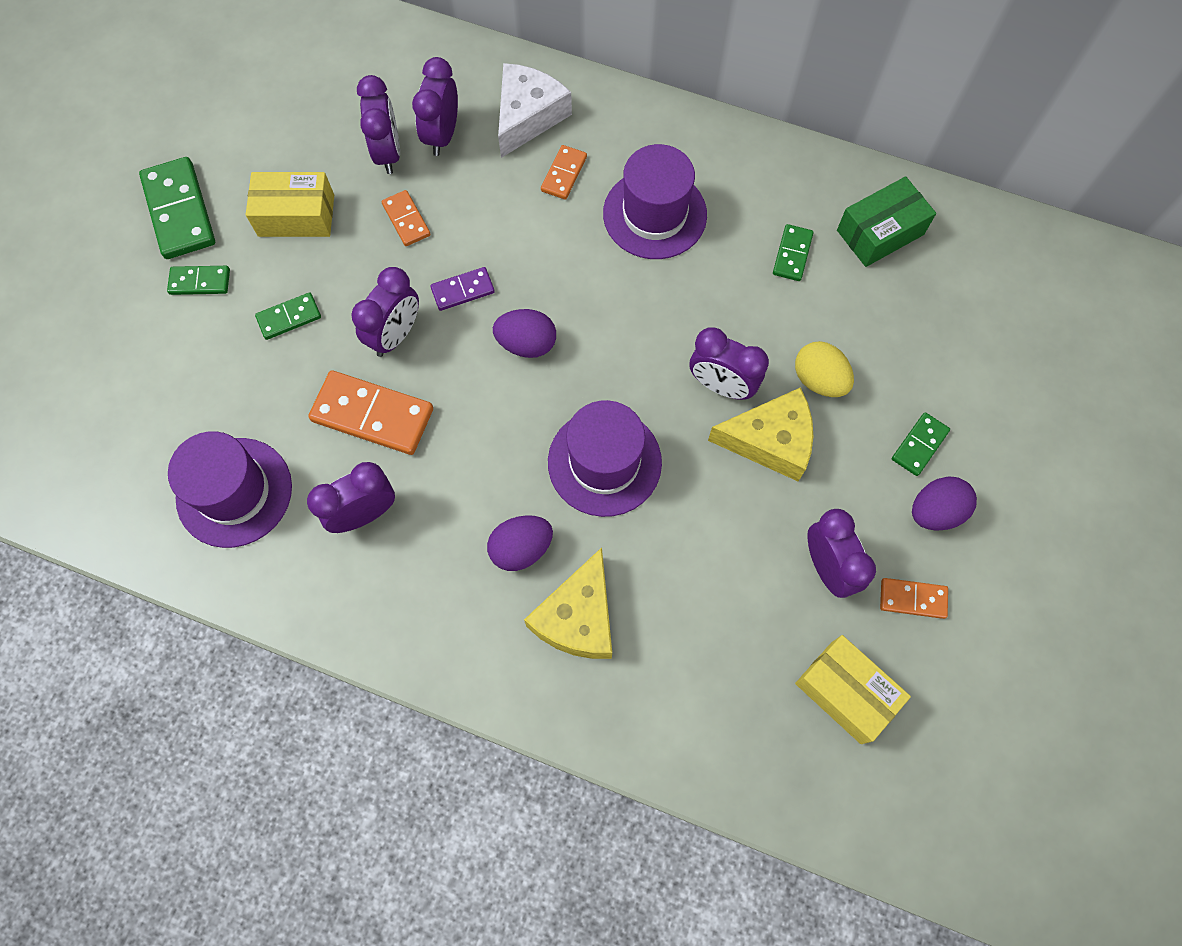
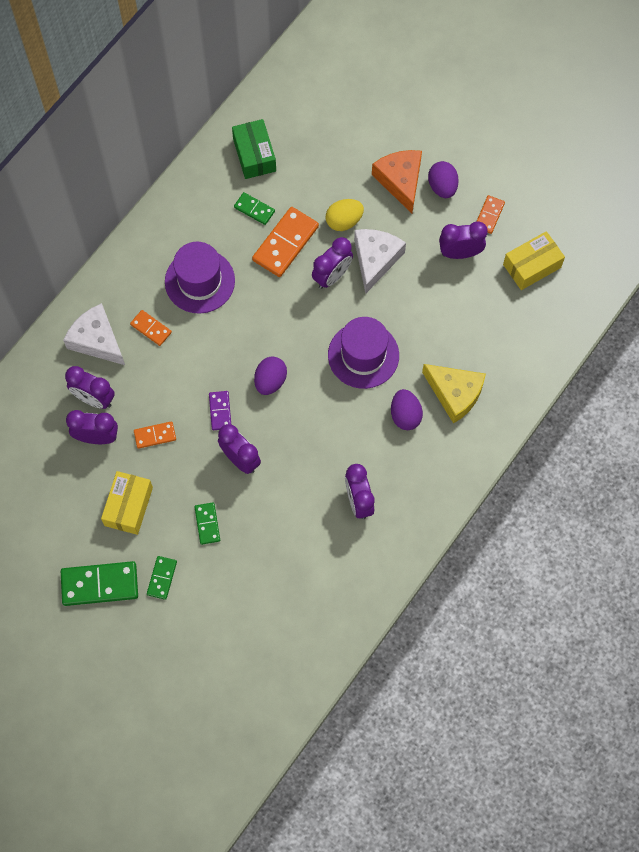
camera: 75 degrees left, 0 degrees up
purple hat [168,431,292,548] -> none
orange domino [308,370,433,455] -> orange domino moved to [252,207,319,277]
yellow cheese [708,387,813,481] -> white cheese [354,229,406,294]
green domino [892,412,950,476] -> orange cheese [372,150,422,213]

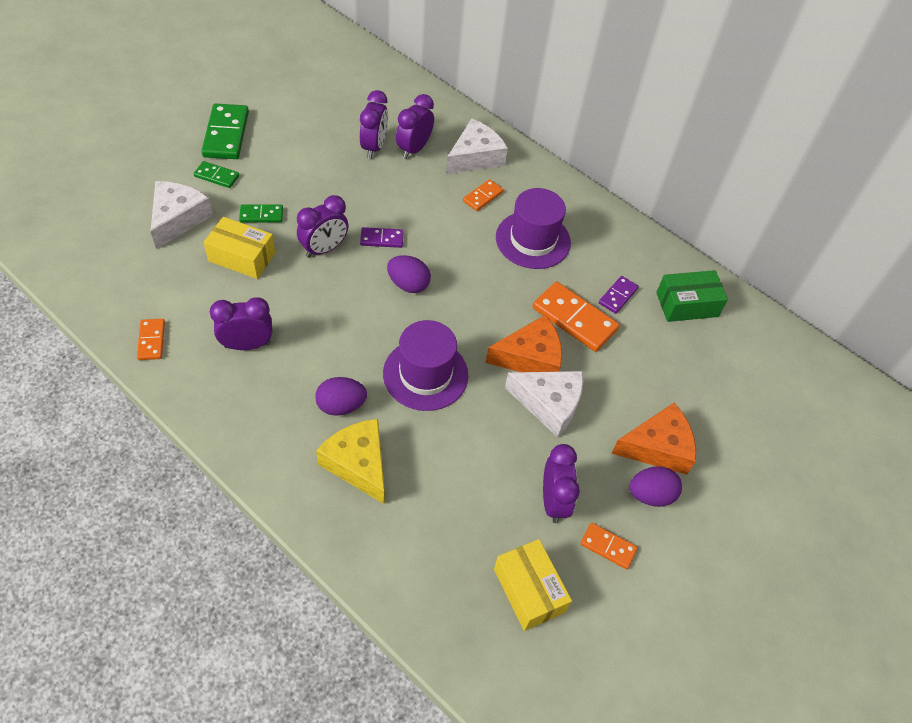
camera: 90 degrees right, 15 degrees down
yellow box [101,471,153,535] -> yellow box moved to [204,217,275,279]
orange domino [134,421,176,449] -> orange domino moved to [137,319,165,360]
green domino [234,192,275,225] -> purple domino [599,276,639,314]
purple clock [312,237,353,289] -> orange cheese [485,315,562,372]
yellow egg [326,199,364,231] -> none
yellow cheese [422,364,486,424] -> yellow cheese turned 105 degrees clockwise [316,419,385,504]
none -> white cheese [151,181,213,249]

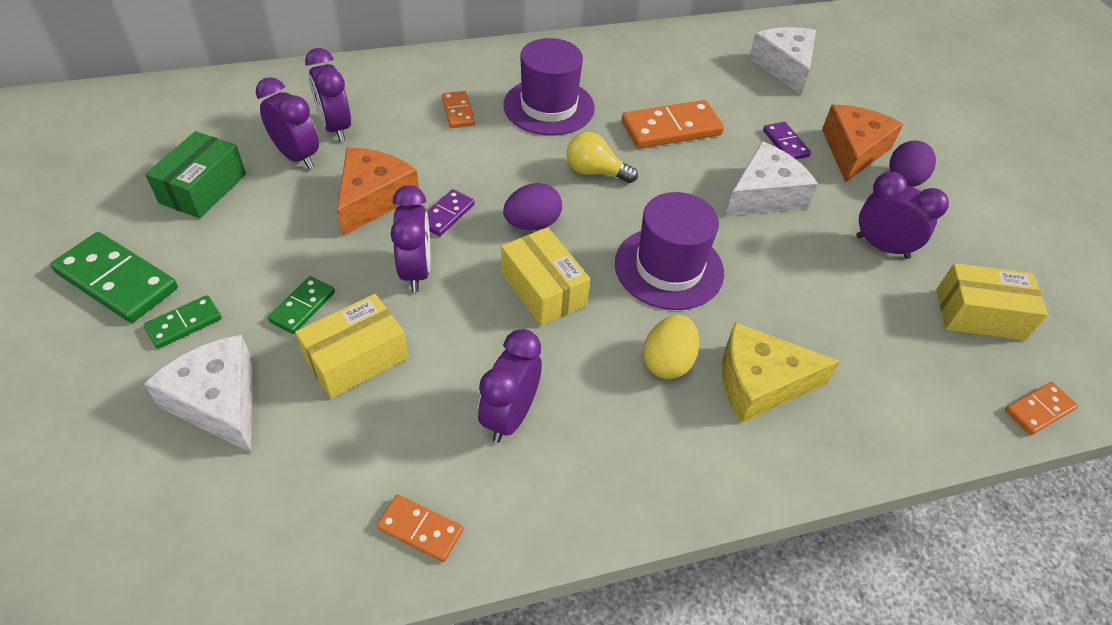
camera: 55 degrees left, 5 degrees down
purple egg [315,377,367,416] -> yellow egg [643,315,699,379]
white cheese [446,119,508,174] -> white cheese moved to [749,27,816,95]
orange cheese [485,315,562,372] -> orange cheese moved to [337,147,419,236]
orange domino [580,523,638,569] -> orange domino moved to [1005,382,1078,435]
purple domino [599,276,639,314] -> purple domino moved to [763,122,811,159]
green box [656,270,728,322] -> green box moved to [145,131,246,218]
none -> yellow box [501,227,590,326]
none -> yellow light bulb [567,132,638,183]

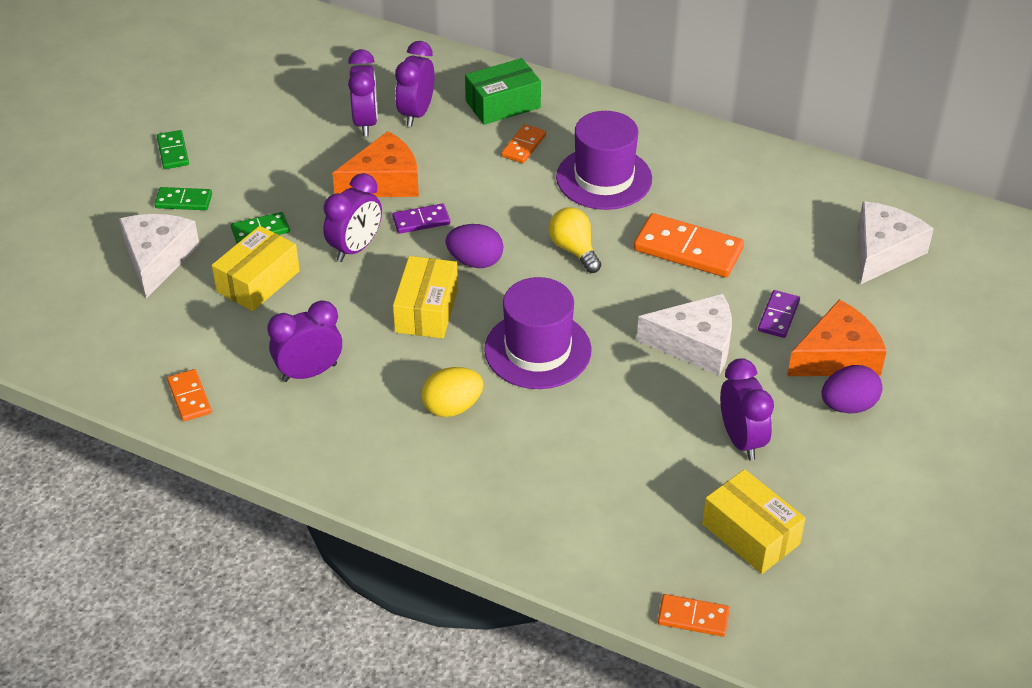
camera: 45 degrees right, 5 degrees down
green domino [50,232,178,323] -> green domino [157,130,189,169], size x0.55
green box [145,131,246,218] -> green box moved to [465,58,541,125]
yellow box [295,294,409,399] -> yellow box turned 60 degrees counterclockwise [212,226,300,311]
yellow cheese [722,322,840,423] -> none

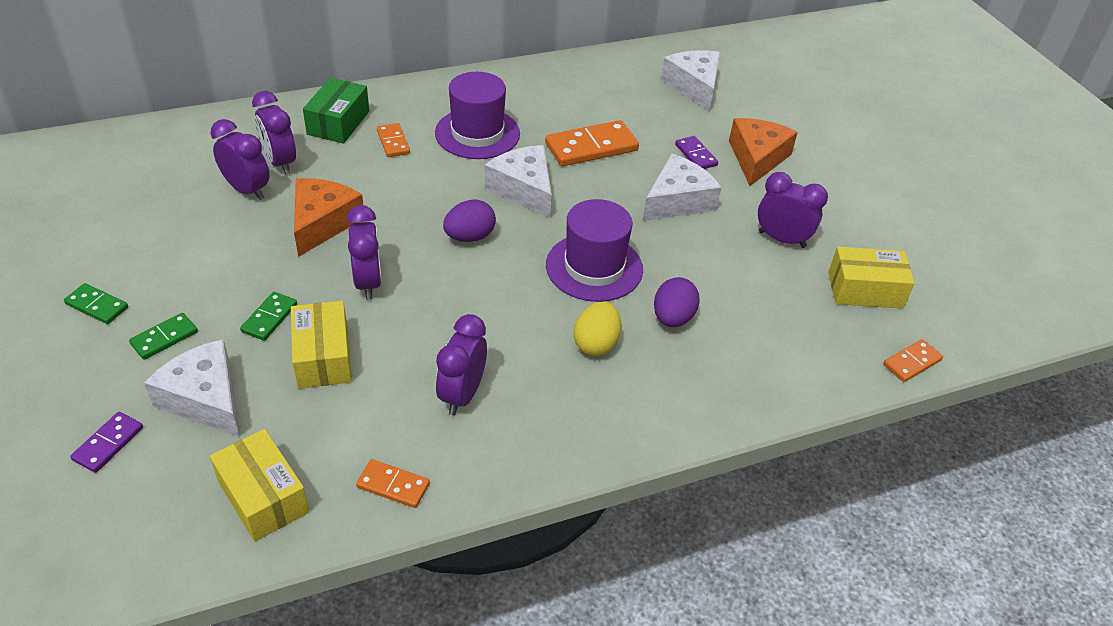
camera: 50 degrees left, 0 degrees up
purple domino [392,204,450,234] -> purple domino moved to [70,412,143,473]
yellow box [393,256,458,338] -> yellow box moved to [210,429,309,542]
yellow light bulb [548,207,601,273] -> white cheese [485,145,552,218]
purple egg [822,365,882,413] -> purple egg moved to [654,277,699,327]

